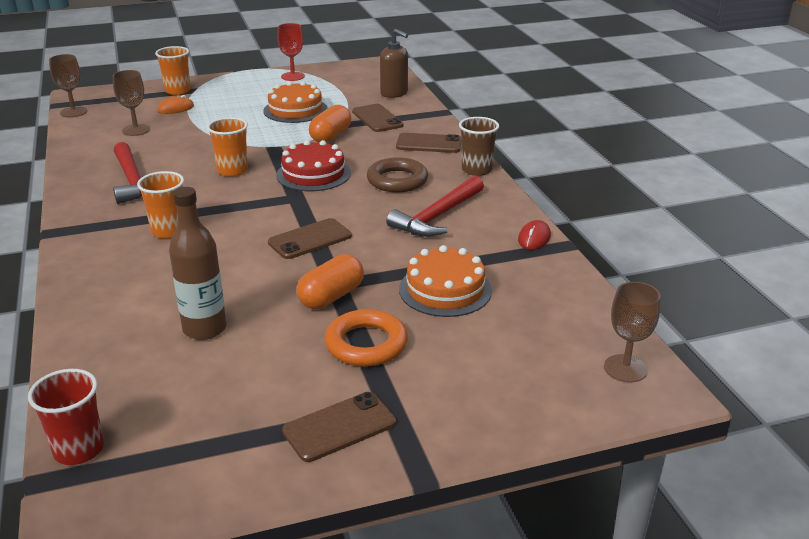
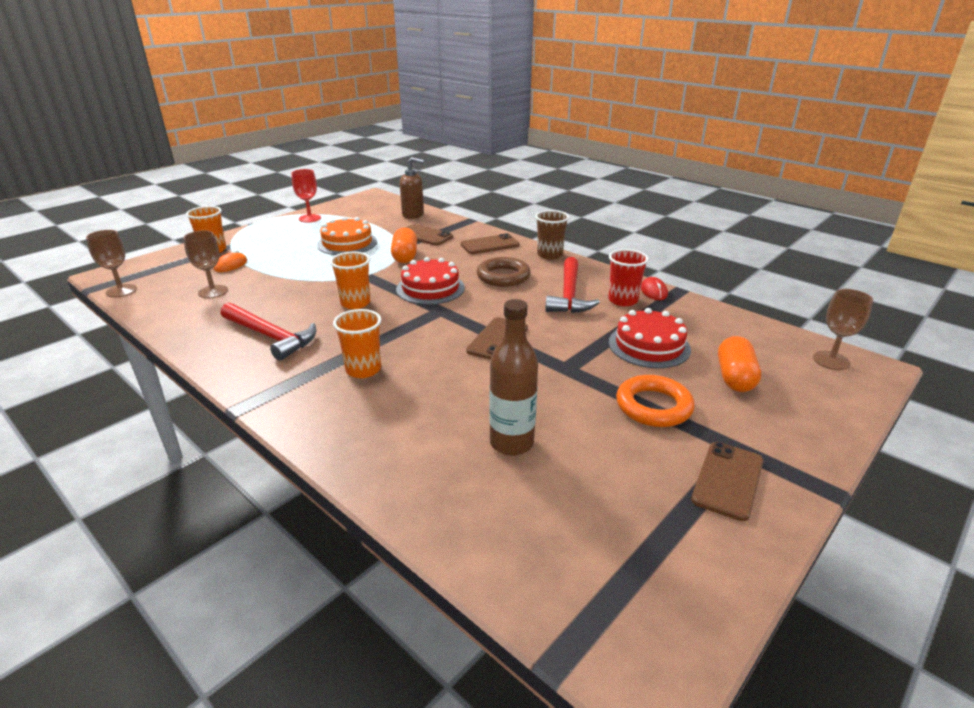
camera: 30 degrees left, 0 degrees up
red cup [28,369,104,465] -> red cup moved to [608,249,649,306]
orange capsule [297,254,364,309] -> orange capsule moved to [718,336,761,392]
orange cake [399,245,492,317] -> red cake [609,308,691,368]

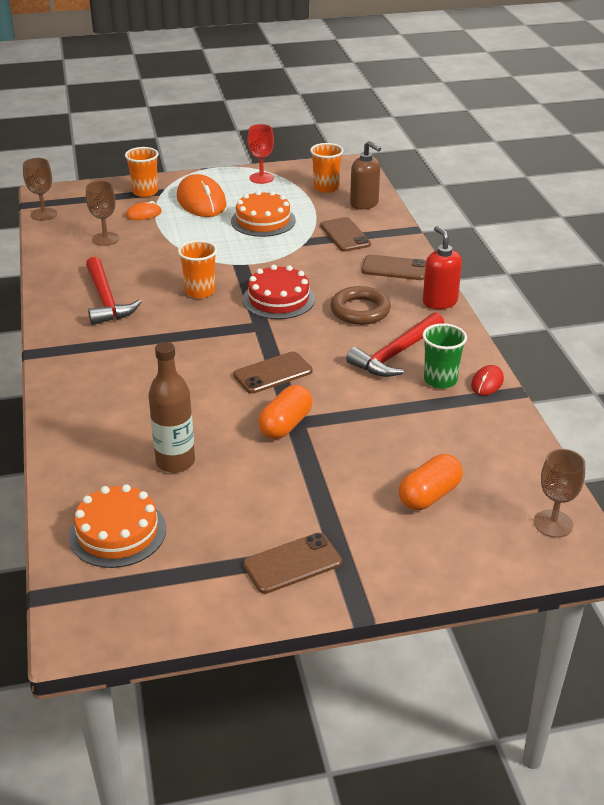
camera: 35 degrees right, 5 degrees up
orange cup [333,309,382,378] -> orange cup moved to [310,143,344,193]
orange capsule [391,227,417,263] -> orange capsule moved to [258,385,313,439]
brown cup [535,210,569,260] -> red soap dispenser [423,226,462,309]
red cup [608,249,649,306] -> green cup [423,323,467,389]
red cake [609,308,691,368] -> none
orange ring [616,375,695,427] -> none
none -> orange cake [69,484,166,568]
none -> orange mouse [177,174,227,217]

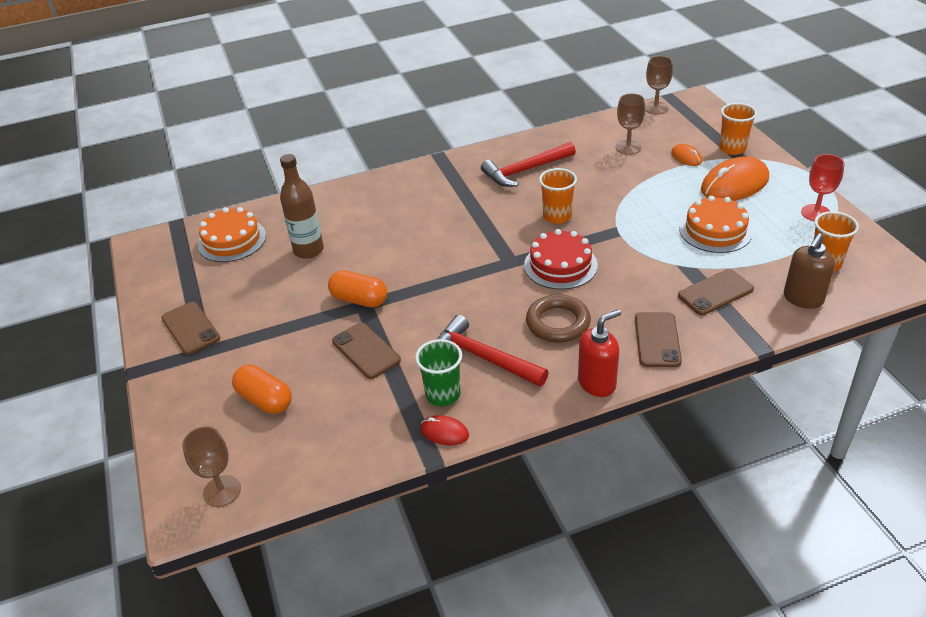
camera: 85 degrees right, 5 degrees up
brown phone [233,352,313,394] -> brown phone moved to [332,323,401,379]

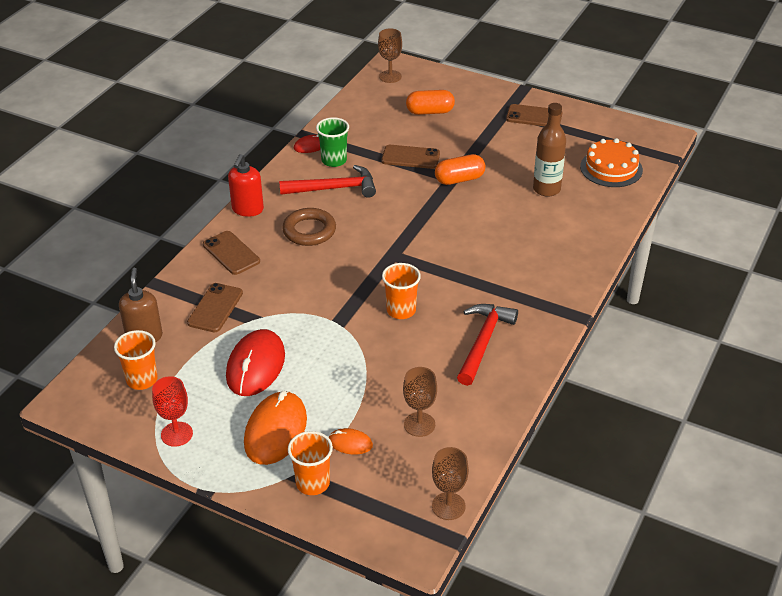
camera: 135 degrees right, 0 degrees up
red cake [524,229,598,290] -> none
orange cake [679,195,753,253] -> red mouse [226,329,285,396]

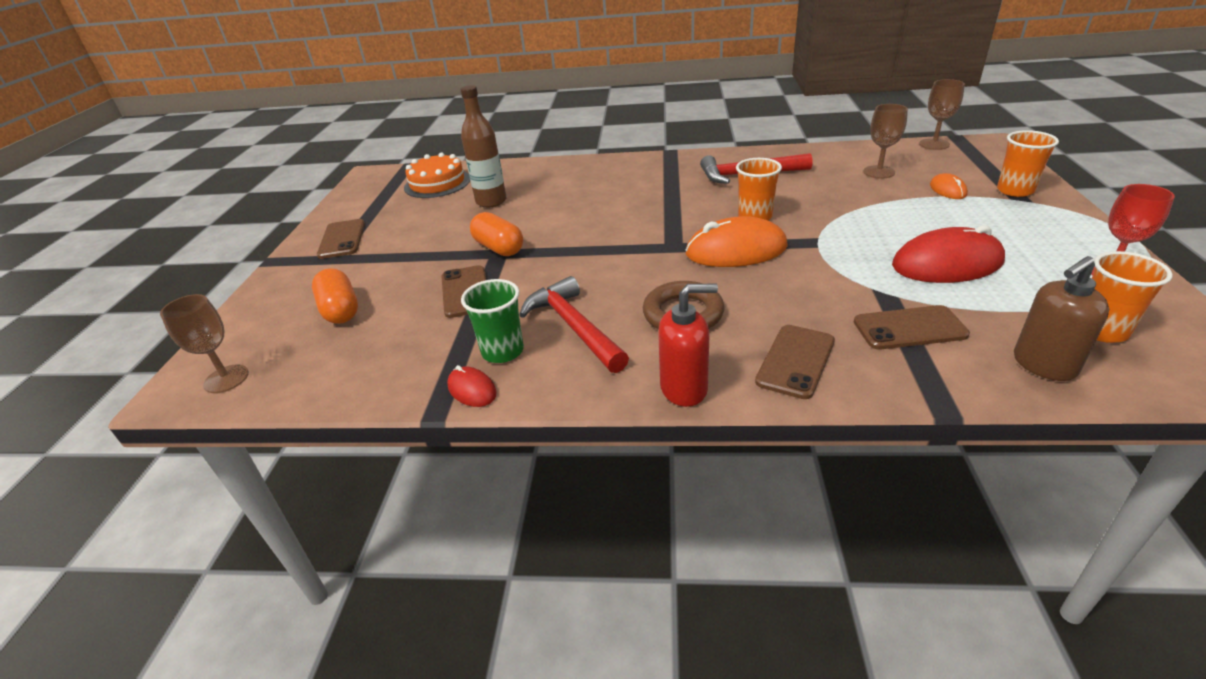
camera: 110 degrees left, 5 degrees down
orange mouse [244,391,307,465] -> orange mouse moved to [685,216,788,267]

